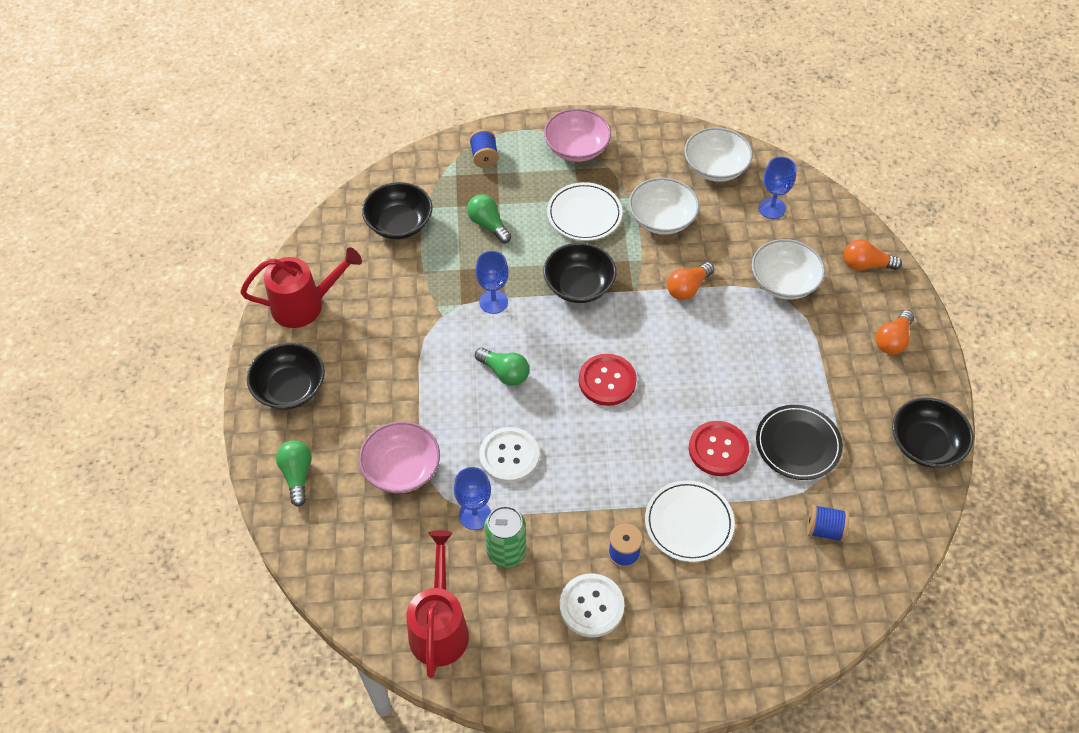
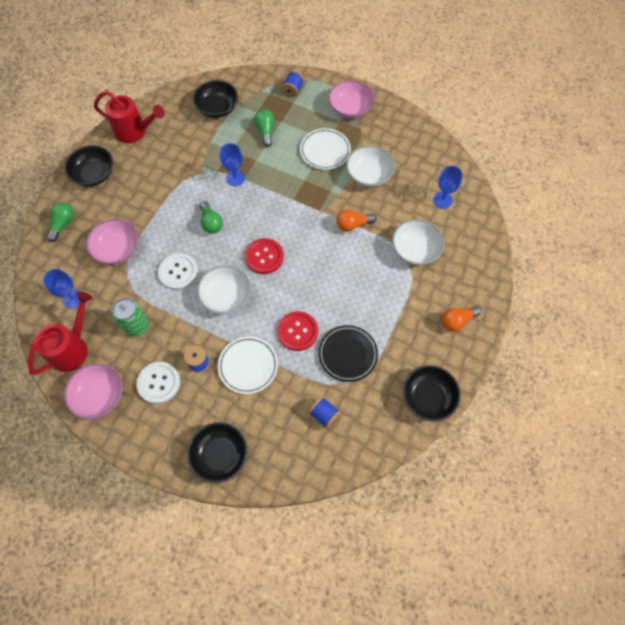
camera: 30 degrees right, 10 degrees up
blue goblet [454,467,491,530] -> blue goblet moved to [43,269,81,309]
black bowl [543,243,616,303] -> black bowl moved to [187,422,248,483]
white bowl [684,127,753,182] -> white bowl moved to [197,265,251,314]
orange light bulb [844,239,902,271] -> none
none -> pink bowl [64,363,123,419]

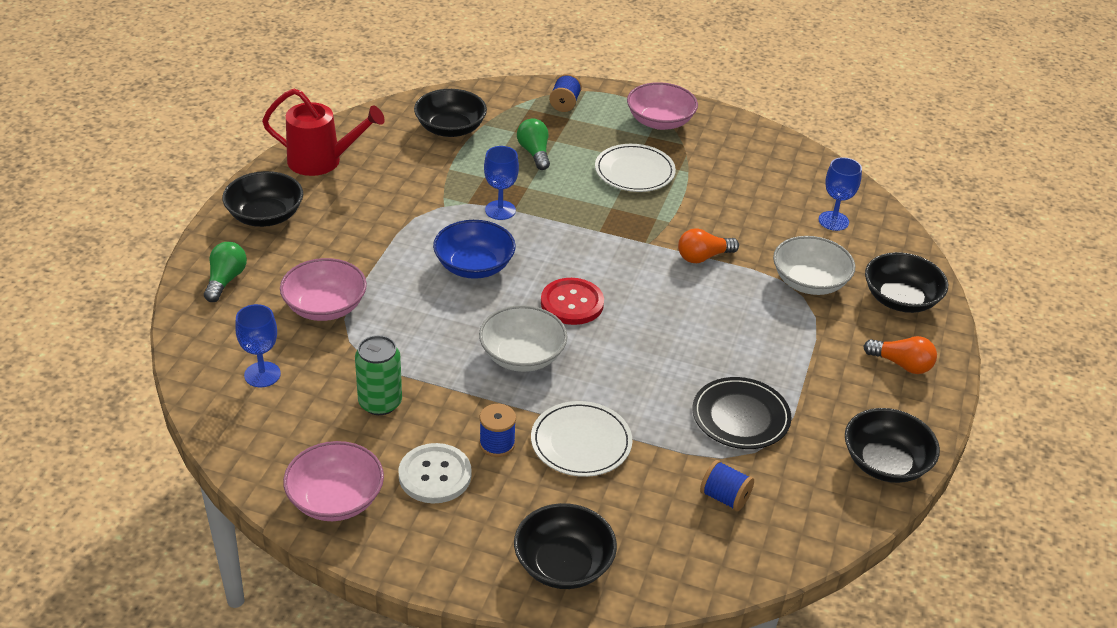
camera: 10 degrees left, 25 degrees down
red watering can [28,292,92,375] -> none
white button [158,253,198,290] -> none
green light bulb [199,201,223,234] -> blue bowl [433,220,516,279]
red button [278,311,318,351] -> none
white bowl [347,146,395,187] -> none
orange light bulb [442,306,481,331] -> orange light bulb turned 120 degrees counterclockwise [864,336,937,374]
none -> black bowl [865,252,948,313]

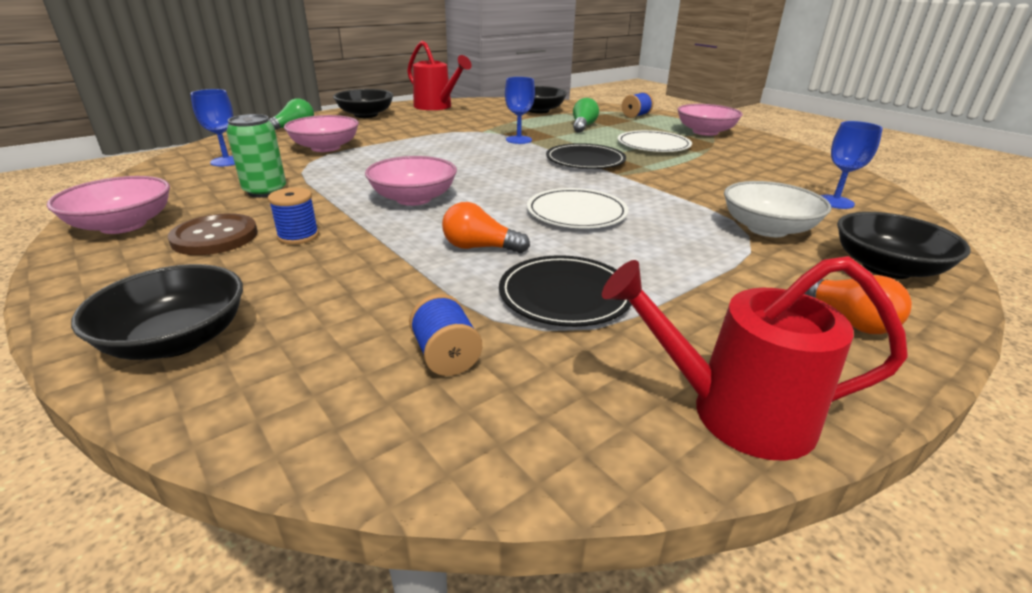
camera: 35 degrees right, 10 degrees down
white button [398,443,472,503] -> brown button [168,213,258,255]
blue bowl [433,220,516,279] -> none
white bowl [479,305,567,372] -> pink bowl [365,156,457,206]
white plate [531,401,632,477] -> white plate moved to [527,188,629,229]
red button [541,278,604,325] -> none
orange light bulb [678,228,739,263] -> orange light bulb moved to [442,202,530,253]
black bowl [845,408,940,483] -> red watering can [602,256,908,461]
none -> black plate [546,143,626,169]

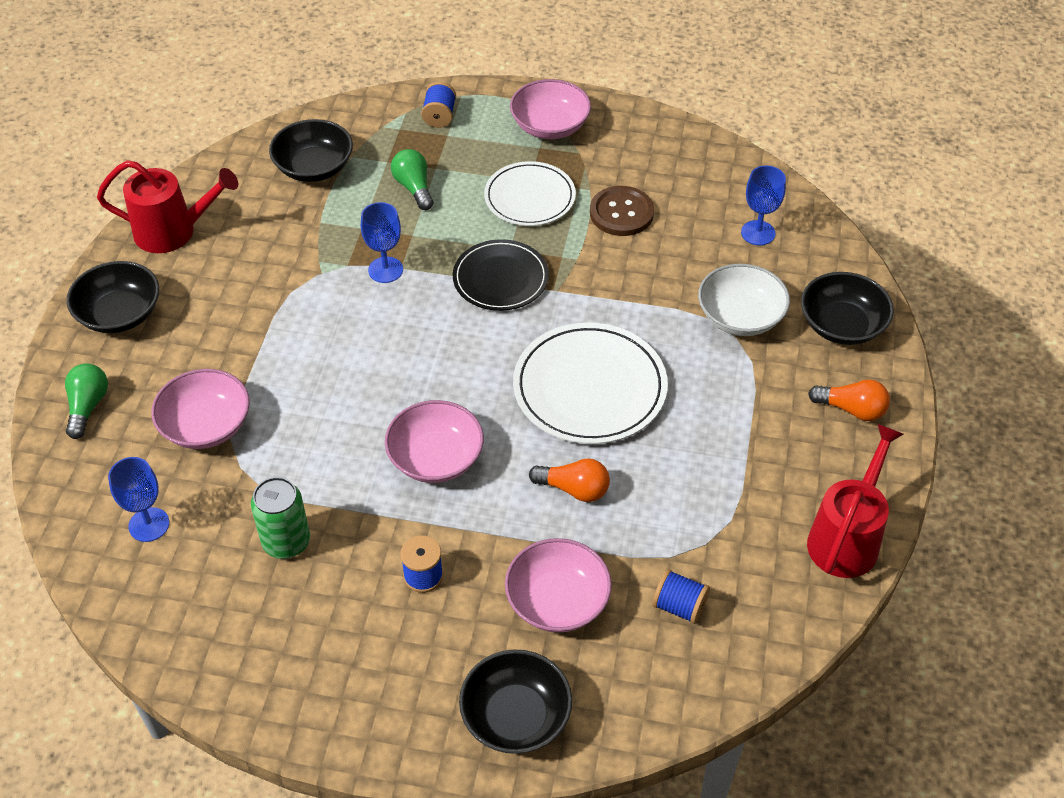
camera: 40 degrees left, 20 degrees up
pink bowl [47,176,170,234] -> pink bowl moved to [505,538,612,633]
brown button [168,213,258,255] -> brown button moved to [590,186,654,236]
orange light bulb [442,202,530,253] -> orange light bulb turned 135 degrees counterclockwise [529,458,610,502]
black plate [499,255,631,327] -> none
white plate [527,188,629,229] -> white plate [513,323,668,444], size x1.51
red watering can [602,256,908,461] -> red watering can turned 150 degrees clockwise [807,424,904,578]

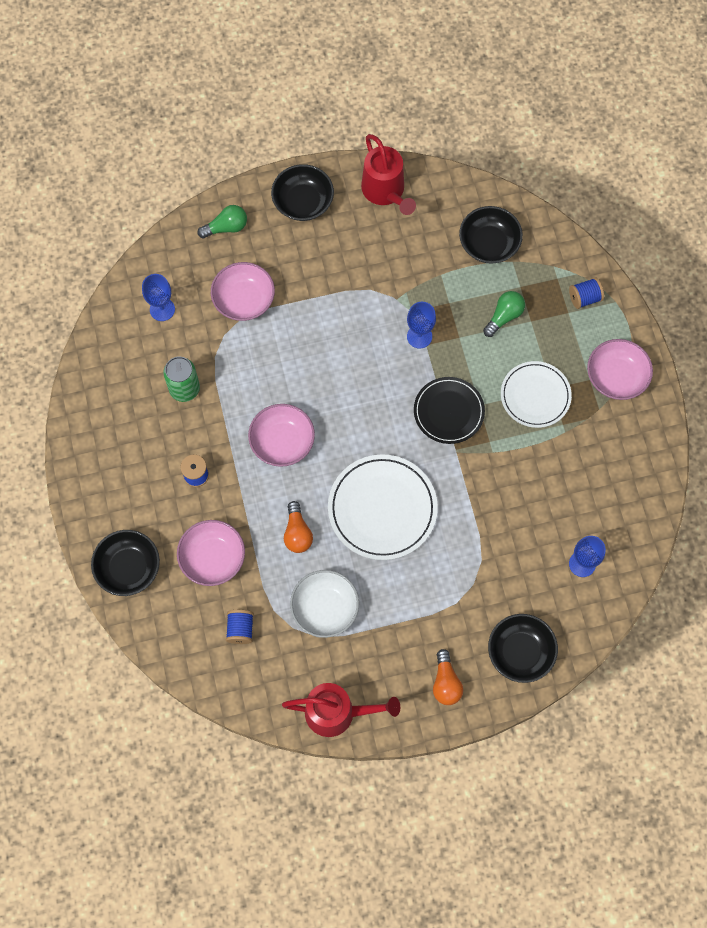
camera: 65 degrees right, 20 degrees up
brown button [590,186,654,236] -> none
white bowl [698,264,790,336] -> white bowl moved to [290,570,359,638]

